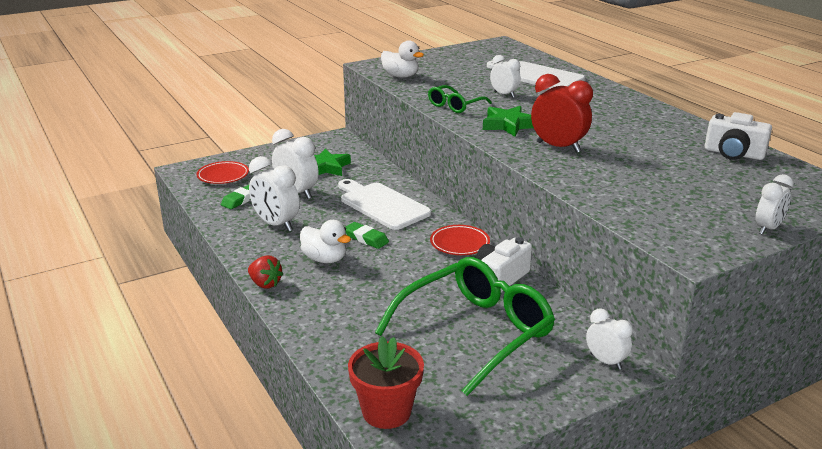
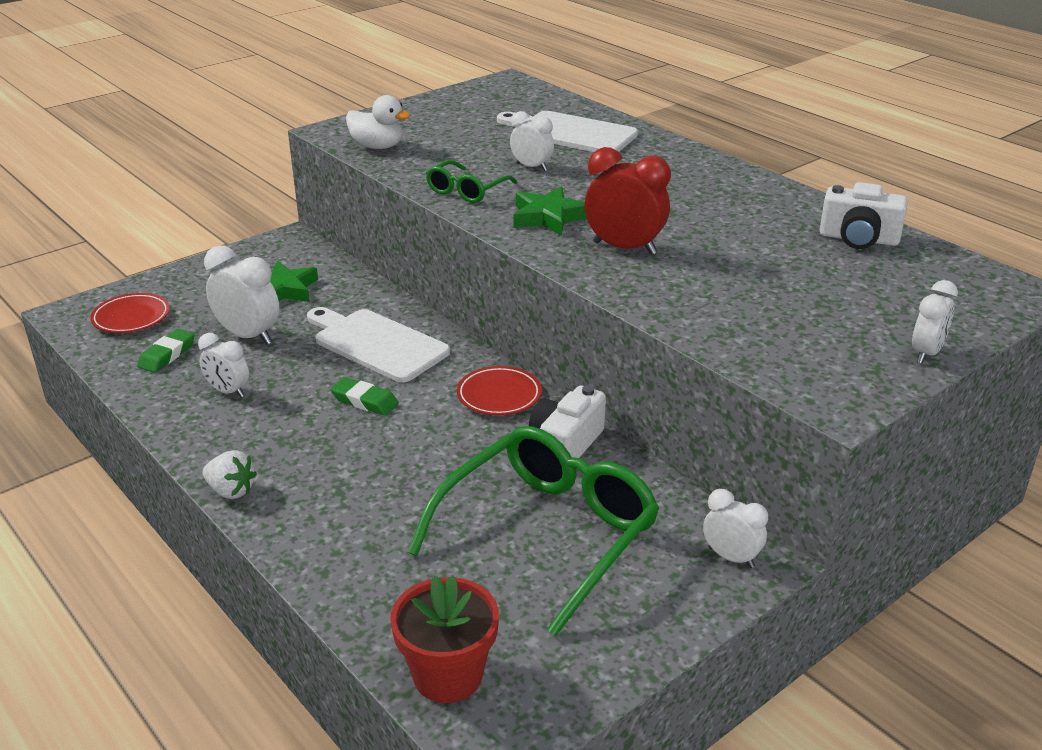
camera: 10 degrees left, 5 degrees up
red strawberry [248,255,283,289] -> white strawberry [203,450,257,499]
white clock [249,156,300,232] -> white clock [198,333,249,397], size x0.62
white duck [300,220,351,263] -> none

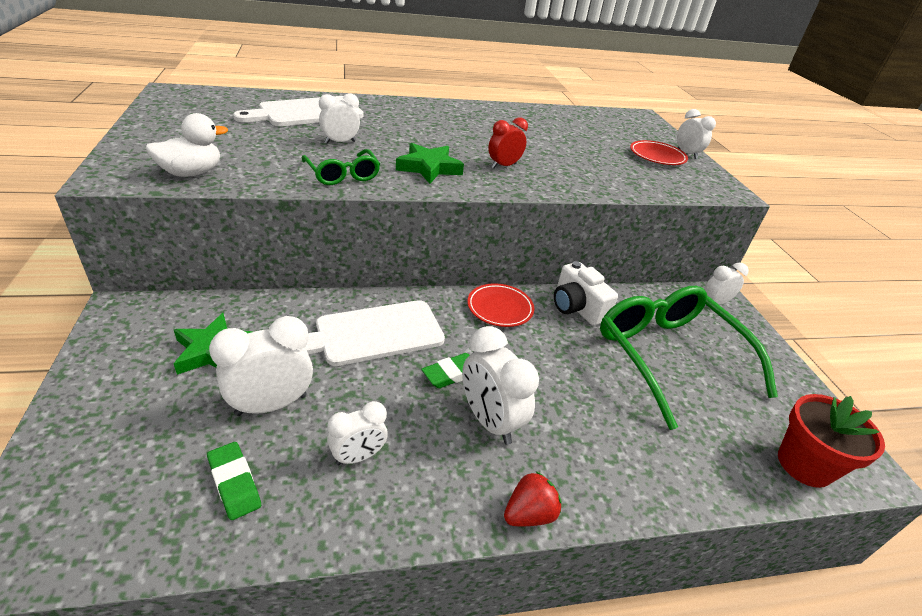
camera: 65 degrees left, 5 degrees up
red plate [90,293,170,333] -> red plate moved to [630,140,688,165]
white strawberry [203,450,257,499] -> red strawberry [504,471,561,526]
red clock [585,147,671,255] -> red clock [488,117,528,168], size x0.62
white camera [820,182,908,249] -> none
none -> white clock [462,326,539,445]

